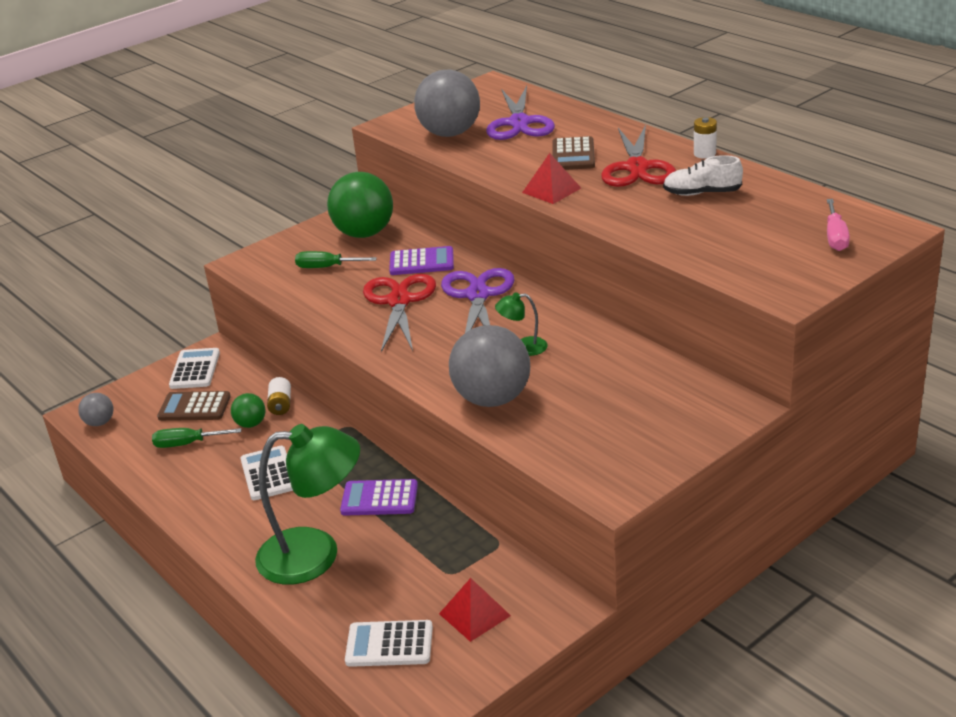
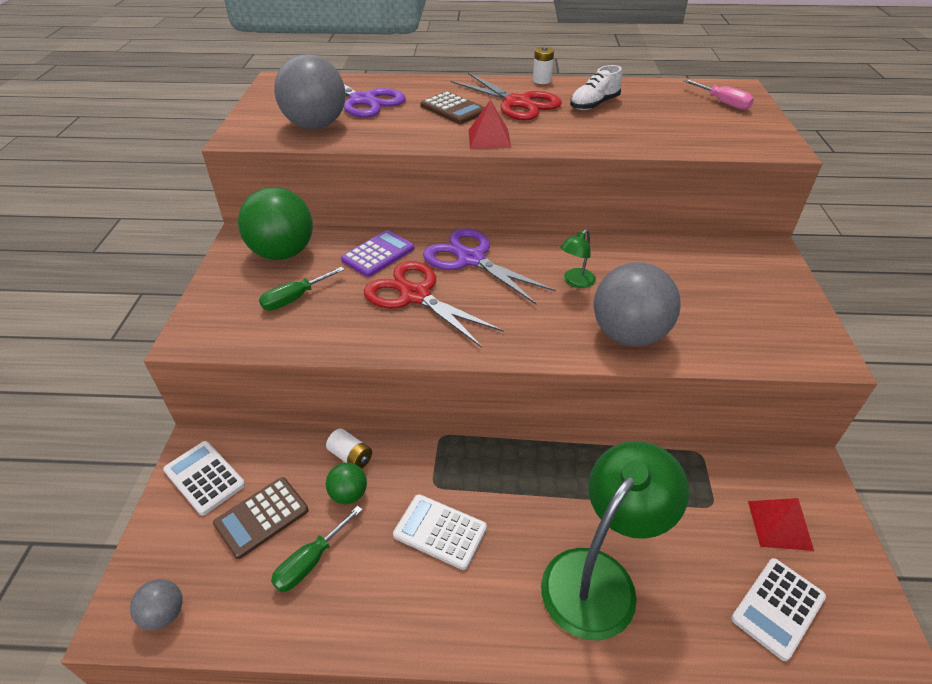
camera: 50 degrees left, 10 degrees up
purple calculator [340,479,418,516] -> none

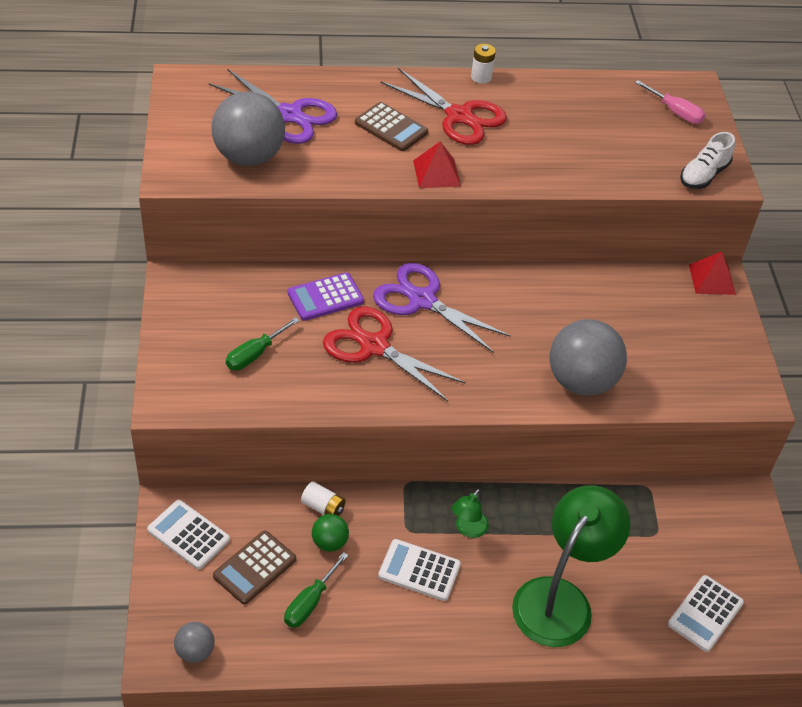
camera: 10 degrees left, 5 degrees up
green ball [238,187,313,260] -> none
purple calculator [341,230,415,277] -> purple calculator turned 150 degrees counterclockwise [288,272,364,321]
green lamp [560,229,596,288] -> green lamp moved to [452,489,489,538]
white shoe [570,65,622,110] -> white shoe moved to [680,132,735,189]
red pyramid [748,498,814,551] -> red pyramid moved to [689,252,736,295]

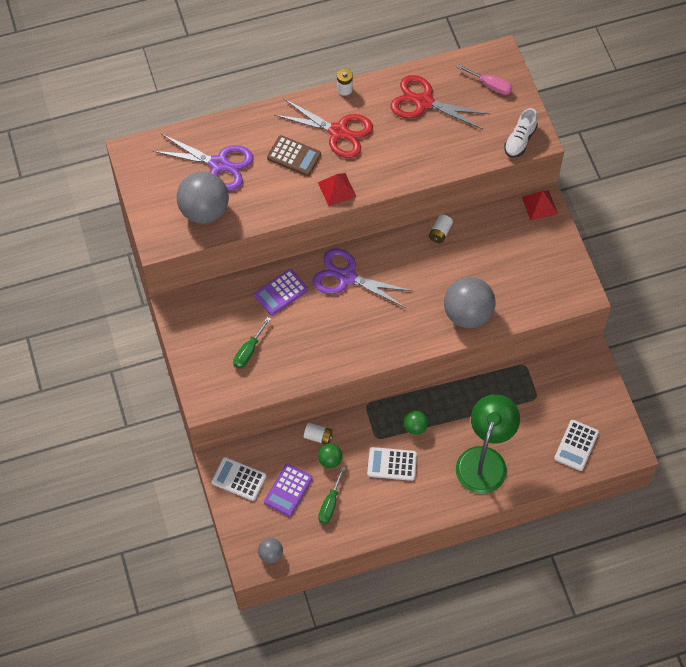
camera: 10 degrees left, 15 degrees up
brown calculator [213,531,296,605] -> purple calculator [264,464,313,516]
red scissors [323,307,466,401] -> red scissors moved to [391,75,490,130]
green lamp [452,489,489,538] -> green ball [404,411,428,435]
none -> white battery [429,214,453,243]

